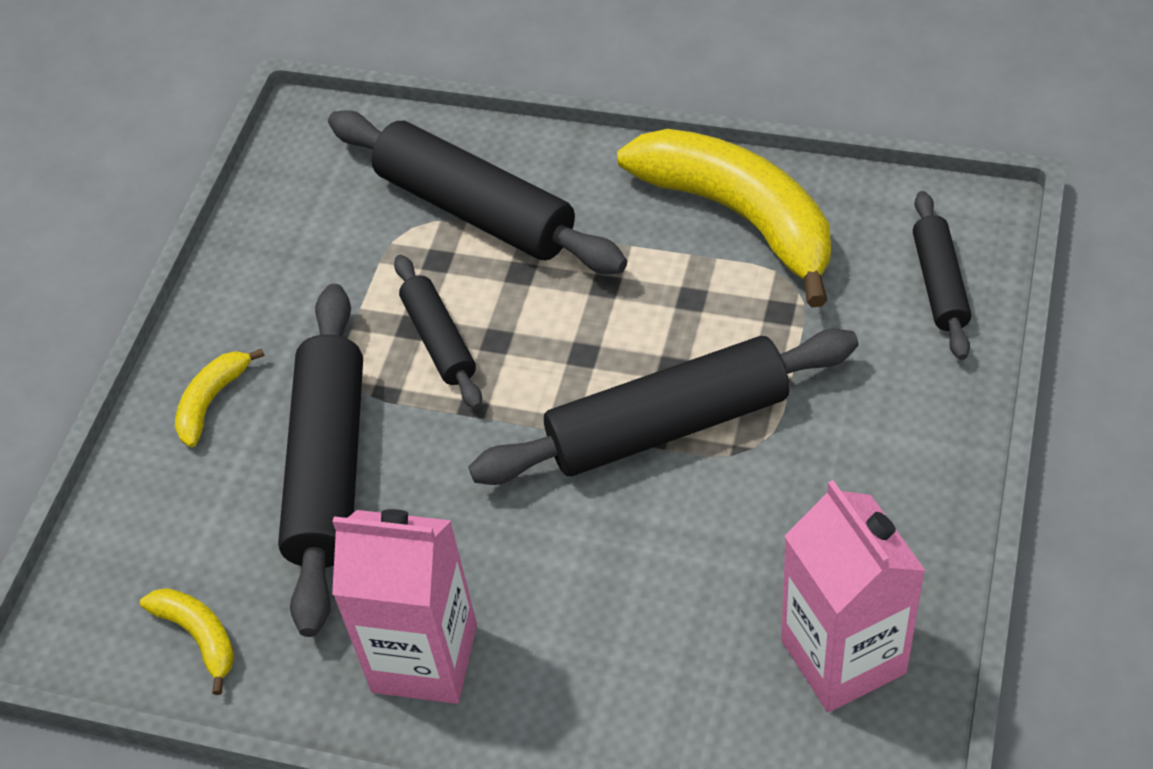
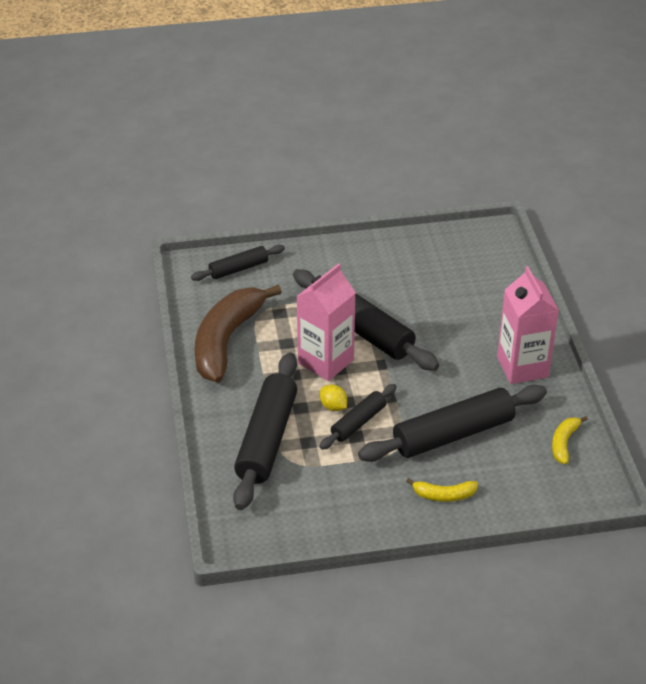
camera: 120 degrees left, 10 degrees down
yellow banana [617,129,831,307] -> brown banana [195,285,282,383]
pink carton [781,480,926,712] -> pink carton moved to [296,263,356,381]
none -> yellow lemon [320,385,347,411]

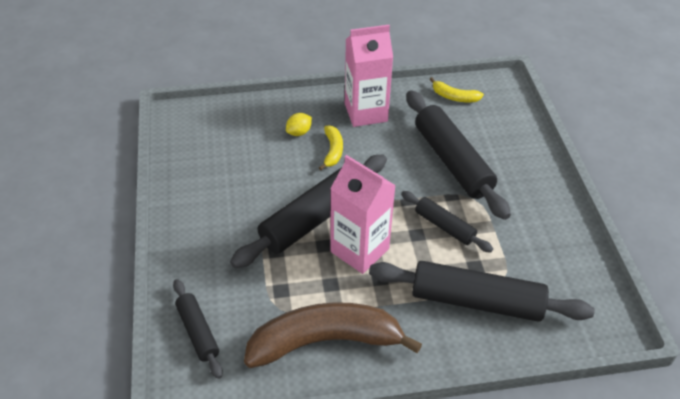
camera: 90 degrees left, 5 degrees up
brown banana [195,285,282,383] -> brown banana turned 150 degrees clockwise [244,302,422,368]
yellow lemon [320,385,347,411] -> yellow lemon moved to [286,113,312,136]
yellow banana [406,478,478,502] -> yellow banana moved to [319,125,343,170]

